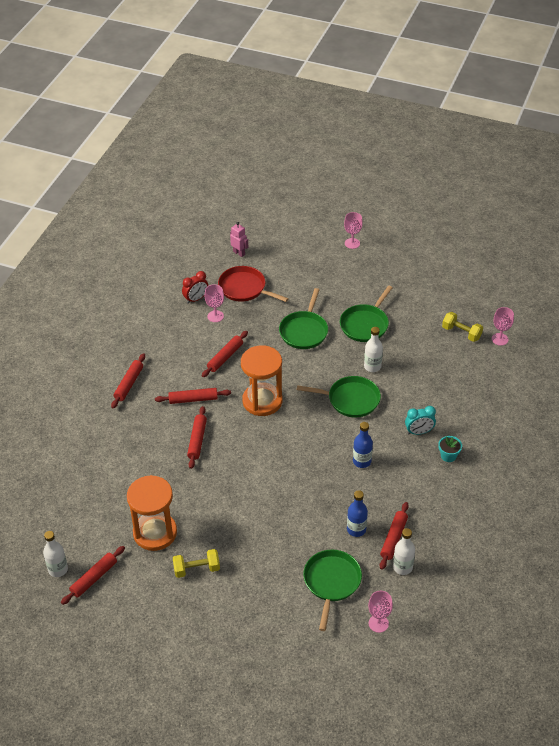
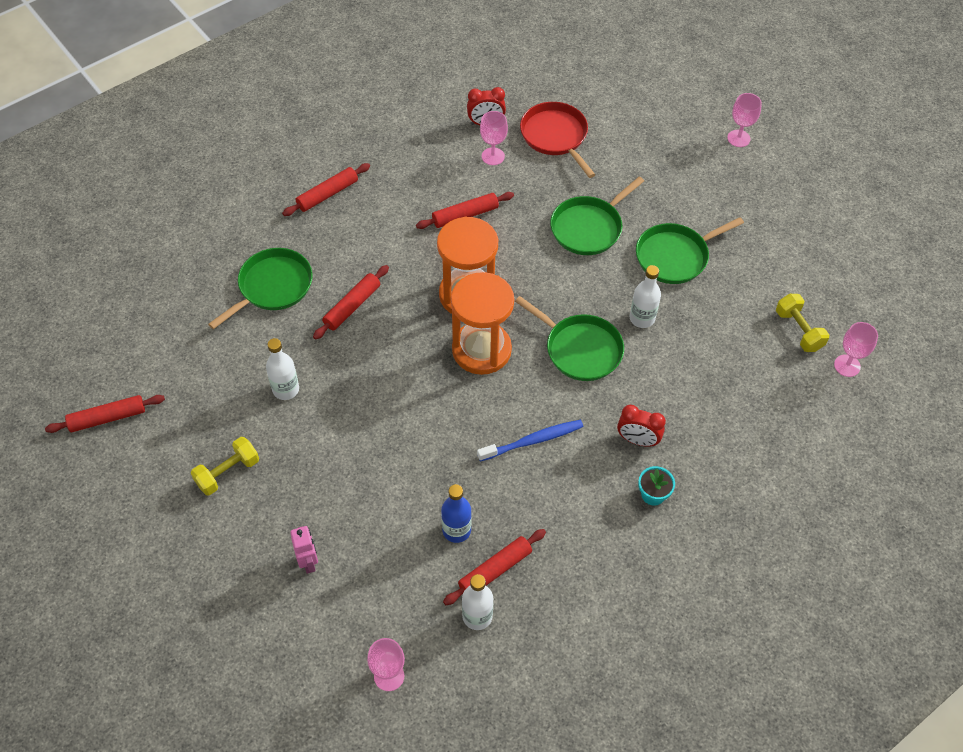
camera: 30 degrees right, 10 degrees up
white bottle [43,531,68,577] -> white bottle moved to [266,338,299,400]
orange hourglass [127,475,177,551] -> orange hourglass moved to [451,272,514,375]
red rolling pin [155,388,231,404] -> none
yellow dumbbell [173,549,220,578] -> yellow dumbbell turned 60 degrees counterclockwise [191,437,259,496]
pink robot [230,222,248,257] -> pink robot moved to [290,526,318,574]
green pan [303,550,362,631] -> green pan moved to [208,248,313,329]
blue bottle [353,422,373,468] -> blue toothbrush [477,420,583,462]
turquoise clock [405,406,436,435] -> red clock [617,405,666,447]

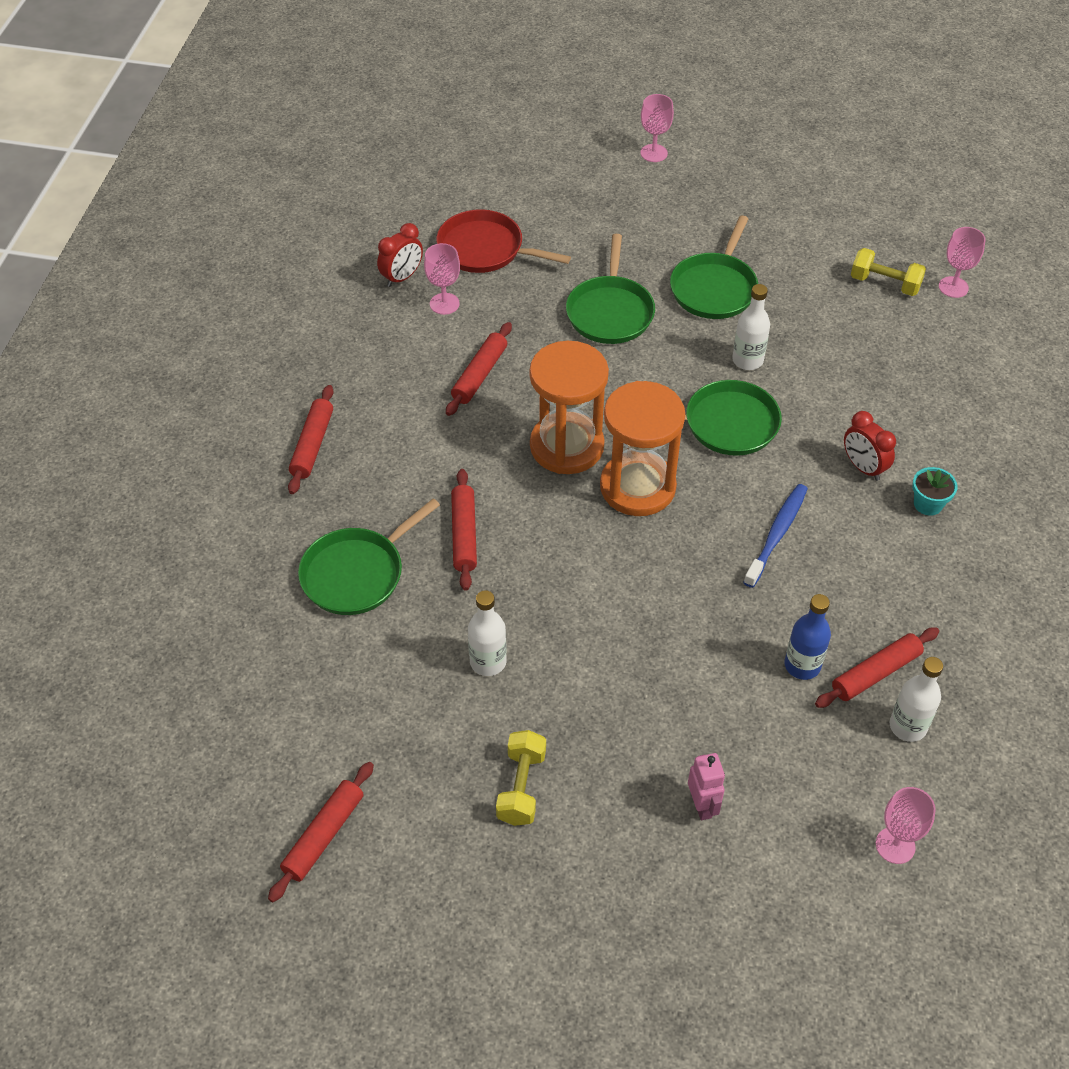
camera: 40 degrees left, 5 degrees down
green pan [208,248,313,329] -> green pan turned 135 degrees counterclockwise [298,498,440,615]
pink robot [290,526,318,574] -> pink robot turned 45 degrees clockwise [688,753,725,820]
red rolling pin [443,529,546,605] -> red rolling pin turned 45 degrees clockwise [815,627,939,708]
red clock [617,405,666,447] -> red clock turned 75 degrees clockwise [844,411,896,481]

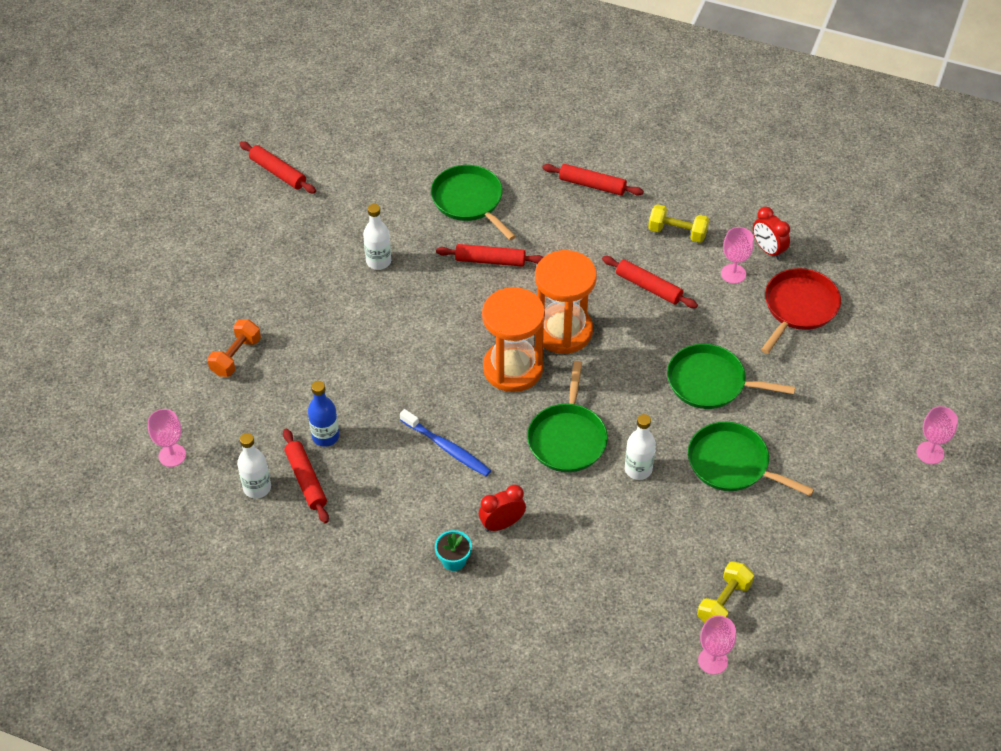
camera: 100 degrees right, 0 degrees up
yellow dumbbell [496,730,546,826] -> yellow dumbbell moved to [648,204,709,243]
pink robot [688,753,725,820] -> orange dumbbell [207,319,261,377]

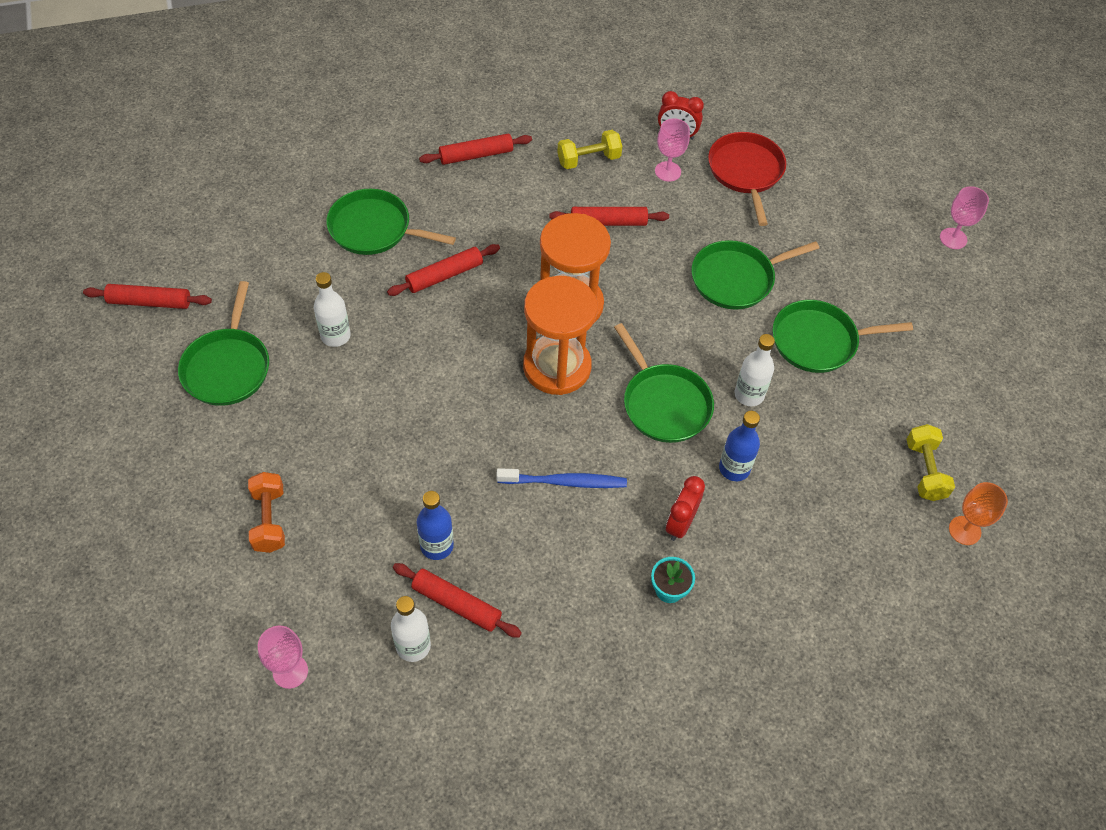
camera: 40 degrees left, 5 degrees up
pink goblet [698,616,736,675] -> orange goblet [949,482,1008,545]
none -> green pan [178,281,269,406]
none -> blue bottle [719,411,760,481]

